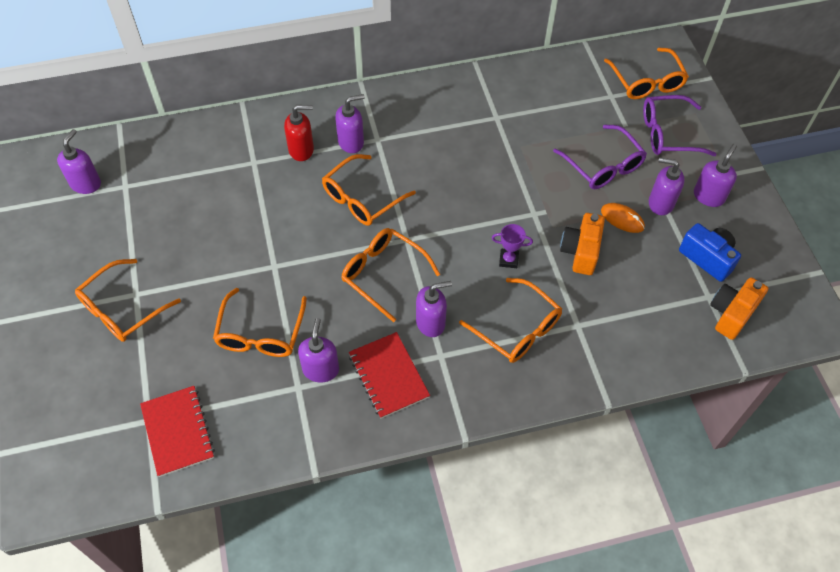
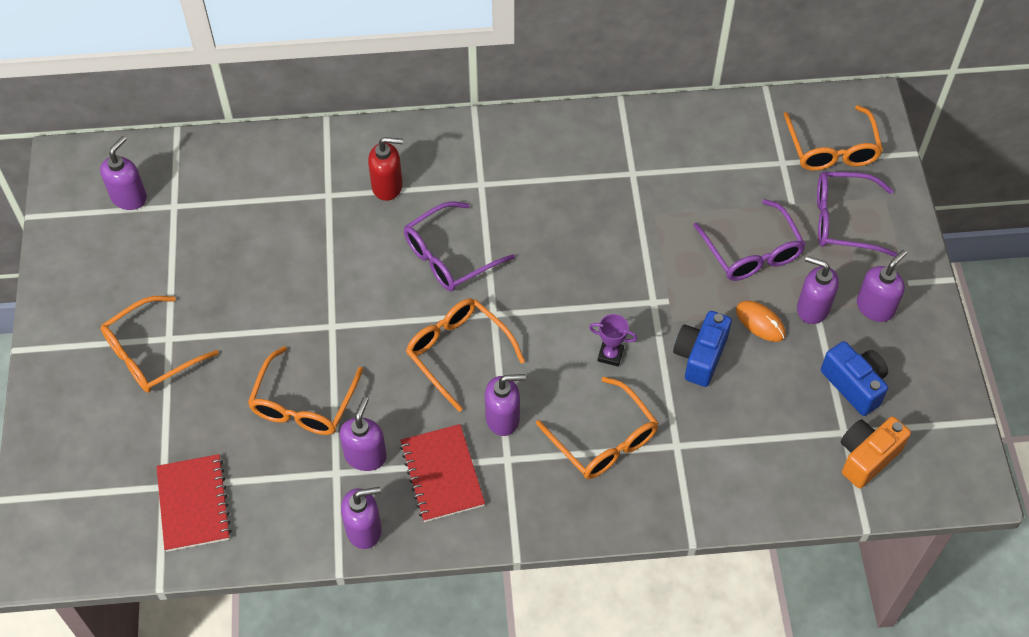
camera: 10 degrees right, 0 degrees up
orange glasses [322,154,416,226] -> purple glasses [404,201,515,291]
purple soap dispenser [335,94,365,153] -> purple soap dispenser moved to [341,487,382,549]
orange camera [560,213,605,275] -> blue camera [673,311,732,387]

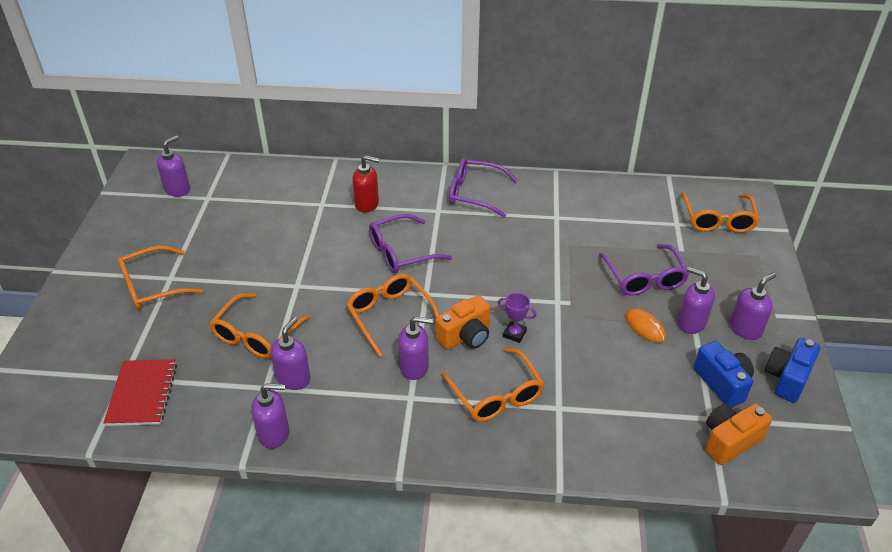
camera: 10 degrees right, 15 degrees down
red notebook [400,424,485,522] -> none
blue camera [673,311,732,387] -> blue camera moved to [764,338,820,403]
purple glasses [817,172,897,257] -> purple glasses moved to [449,158,518,218]
none -> orange camera [435,295,490,350]

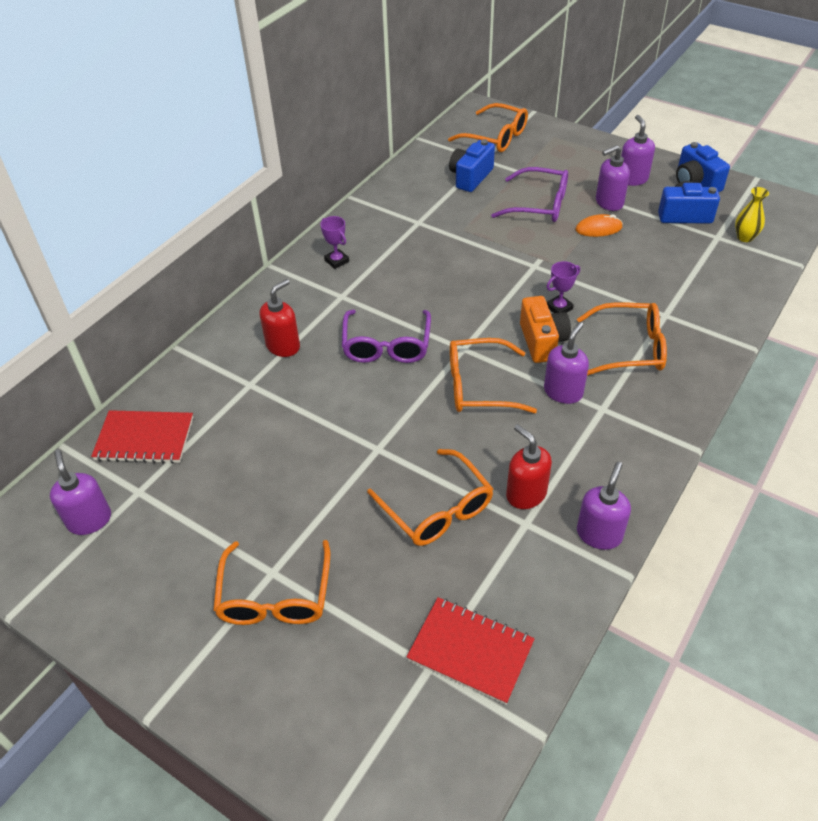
camera: 60 degrees left, 5 degrees up
purple soap dispenser [270,317,311,390] -> red soap dispenser [506,424,552,509]
purple glasses [449,158,518,218] -> purple trophy [320,216,349,269]
orange camera [705,404,772,465] -> yellow vase [735,187,769,242]
none -> red notebook [91,410,193,464]
none -> blue camera [449,139,495,192]

